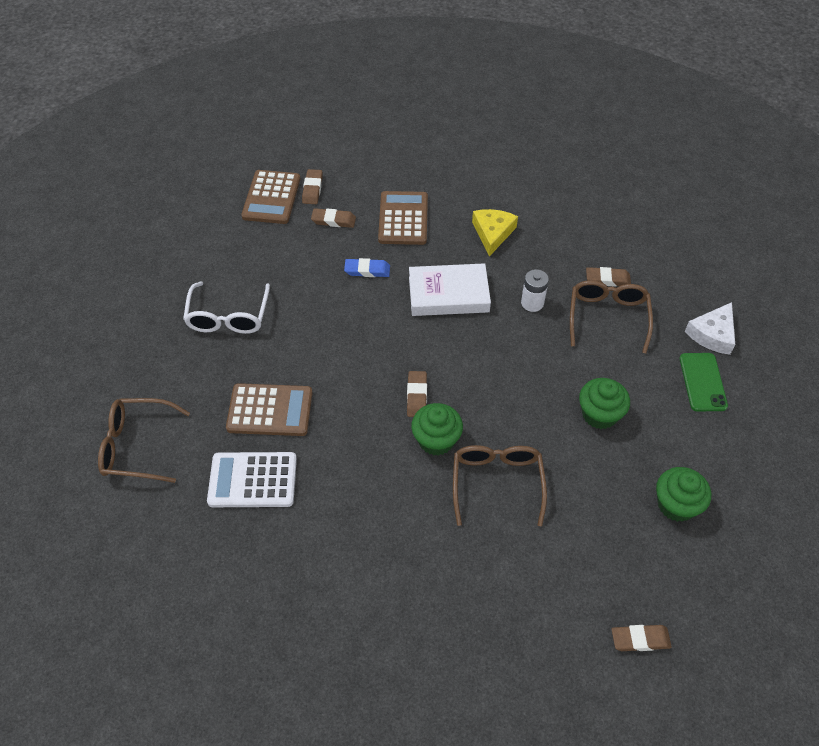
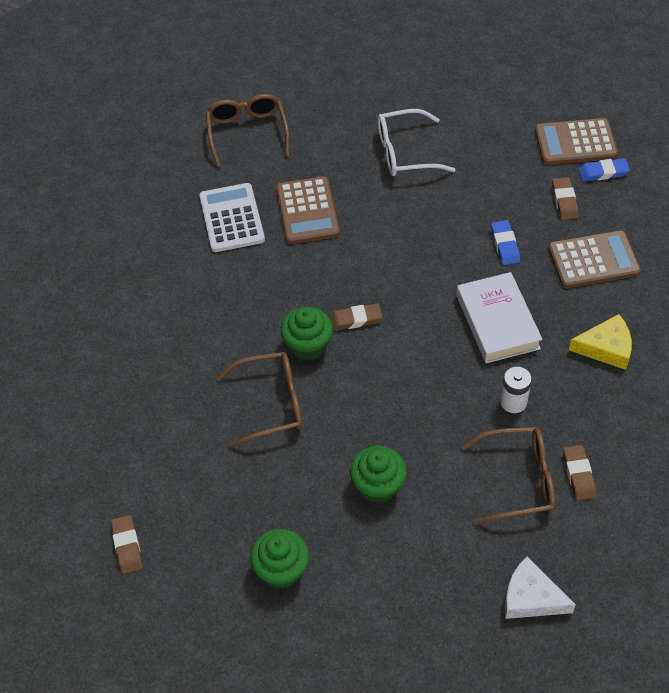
camera: 80 degrees right, 0 degrees up
brown eraser [302,169,323,204] -> blue eraser [578,158,630,181]
green phone [680,353,728,412] -> none

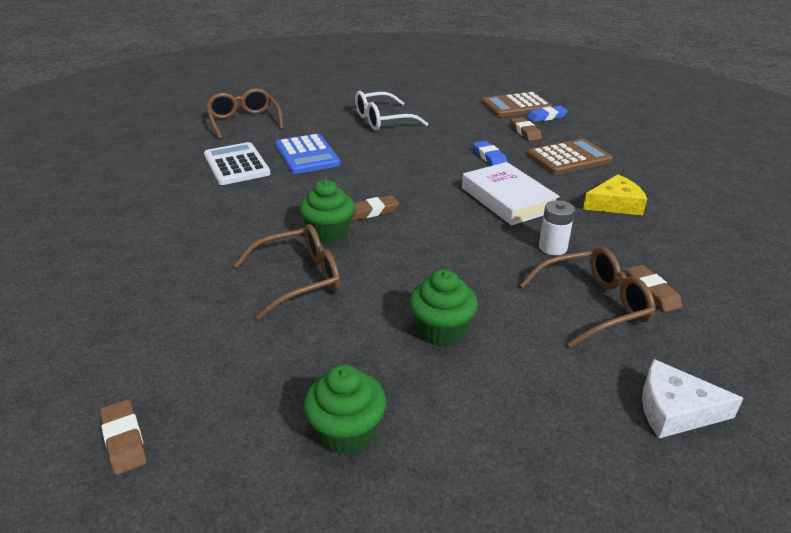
camera: 15 degrees left, 20 degrees down
brown calculator [276,176,340,244] -> blue calculator [275,134,340,174]

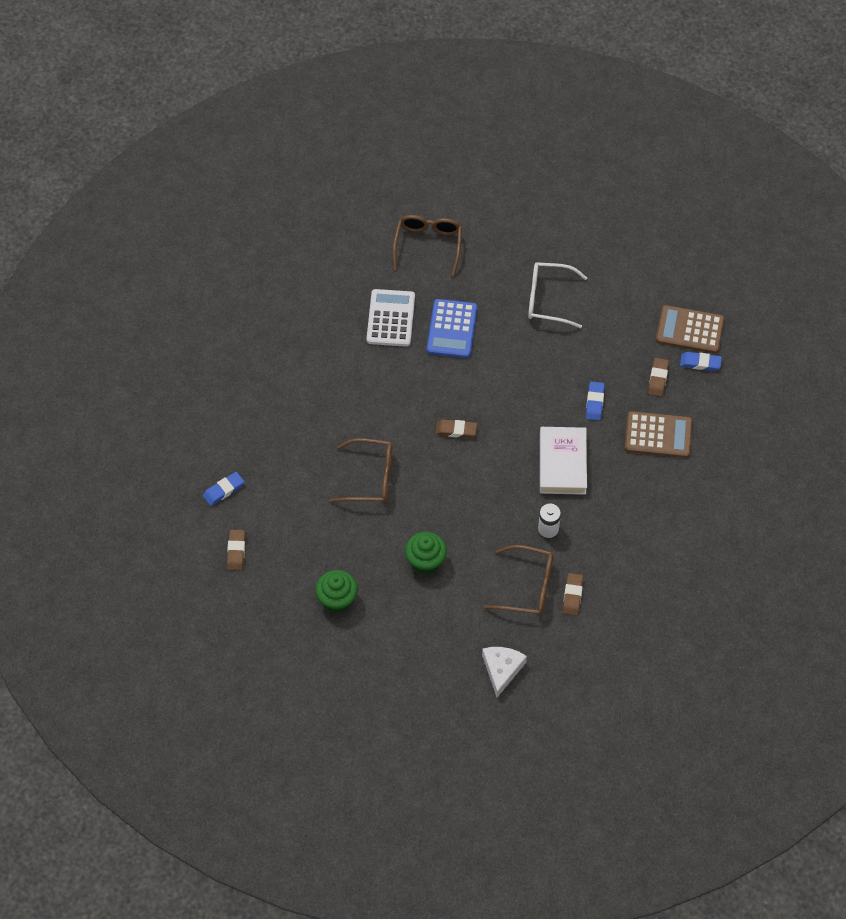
camera: 30 degrees right, 25 degrees up
green cupcake [300,180,355,243] -> none
yellow cheese [583,174,647,215] -> none
white cheese [642,359,744,438] -> white cheese turned 60 degrees clockwise [482,647,527,697]
none -> blue eraser [203,472,244,506]

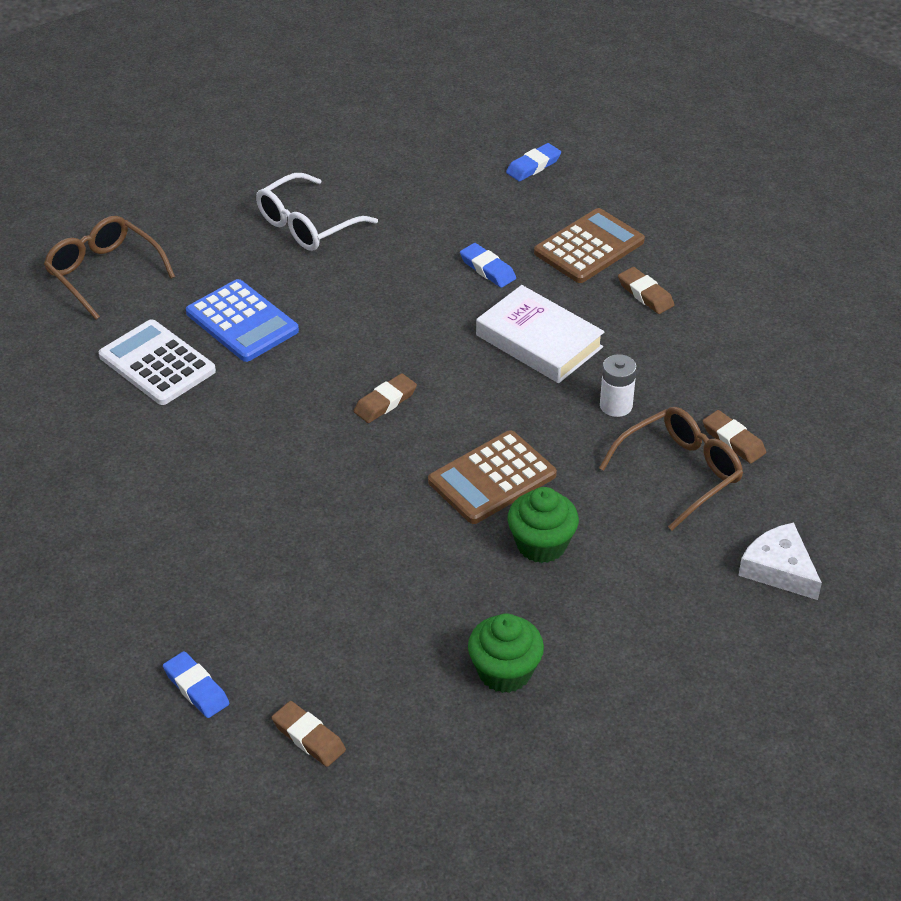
camera: 50 degrees left, 15 degrees down
blue eraser [203,472,244,506] -> blue eraser turned 45 degrees counterclockwise [163,651,229,718]
brown glasses [329,438,392,503] -> none
brown eraser [648,358,669,397] -> brown eraser moved to [618,267,675,314]
brown calculator [656,305,725,354] -> brown calculator moved to [428,430,557,524]

